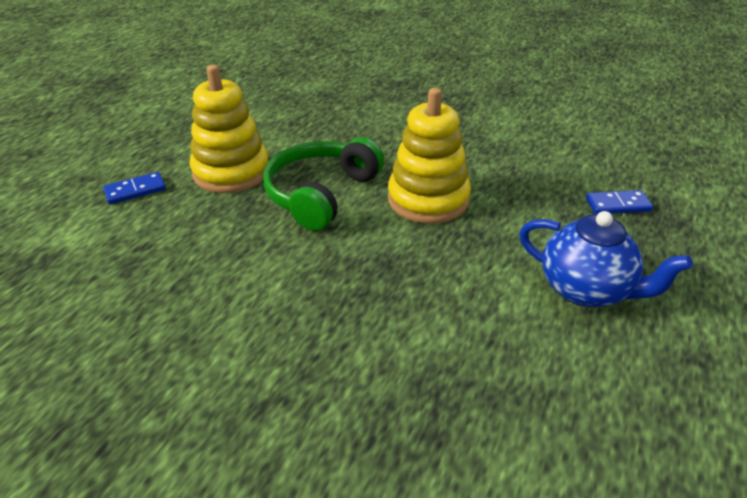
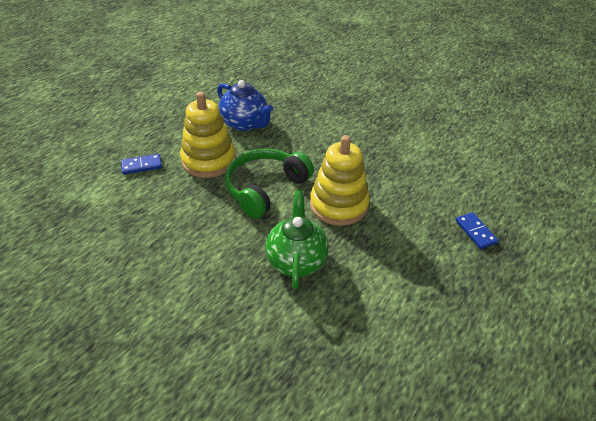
camera: 10 degrees right, 5 degrees up
blue teapot [519,211,693,307] -> blue teapot moved to [217,80,273,131]
blue domino [586,190,653,214] -> blue domino turned 60 degrees clockwise [455,212,498,249]
none -> green teapot [266,190,329,289]

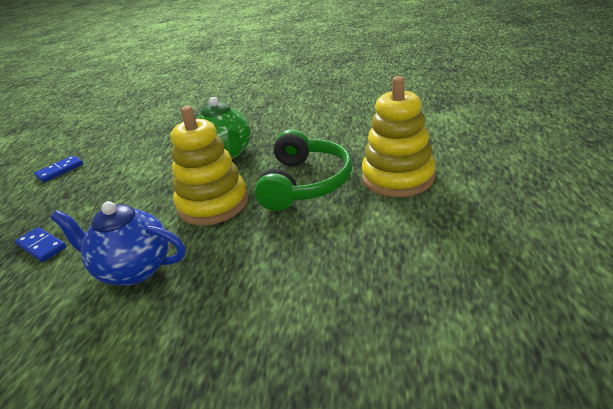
camera: 155 degrees right, 10 degrees down
blue domino [121,154,162,175] -> blue domino moved to [34,155,83,182]
blue teapot [217,80,273,131] -> blue teapot moved to [50,201,185,286]

